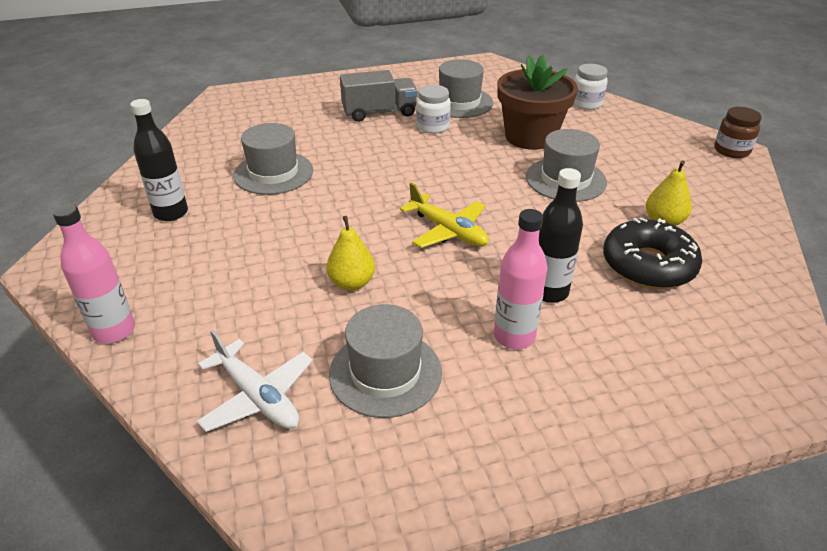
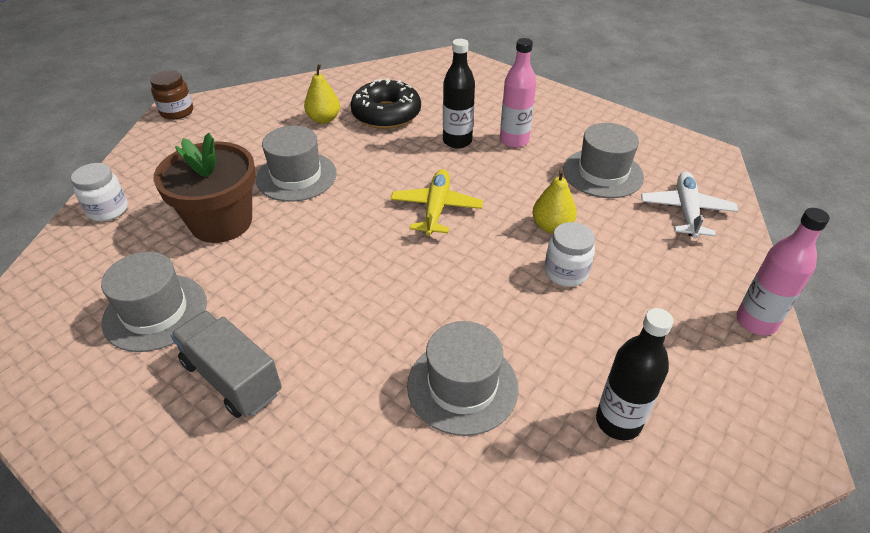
camera: 125 degrees left, 5 degrees up
white jar [416,85,451,134] -> white jar moved to [545,222,595,287]

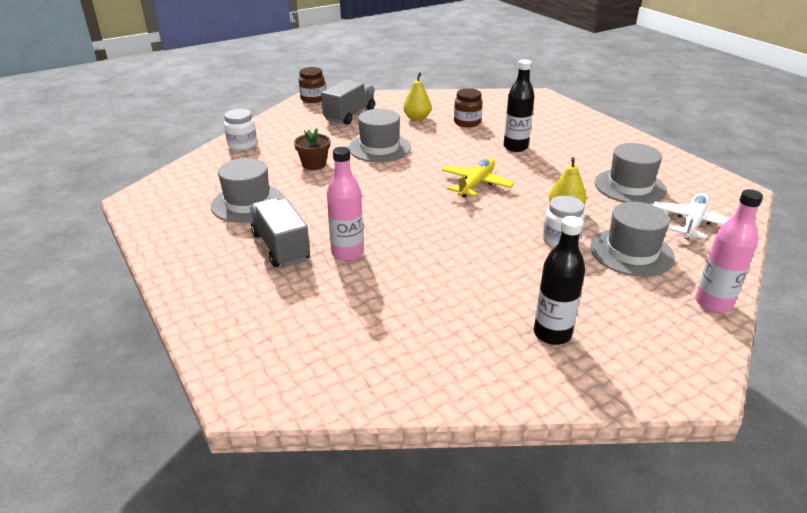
camera: 20 degrees right, 10 degrees down
brown flower pot [154,133,256,243] -> brown flower pot [294,128,330,170], size x0.52
black donut [350,78,421,129] -> brown jar [454,88,483,127]
grey hat [407,321,518,436] -> grey hat moved to [590,202,675,277]
pink bottle [500,38,536,148] -> pink bottle moved to [327,147,364,261]
none -> grey truck [321,80,375,125]

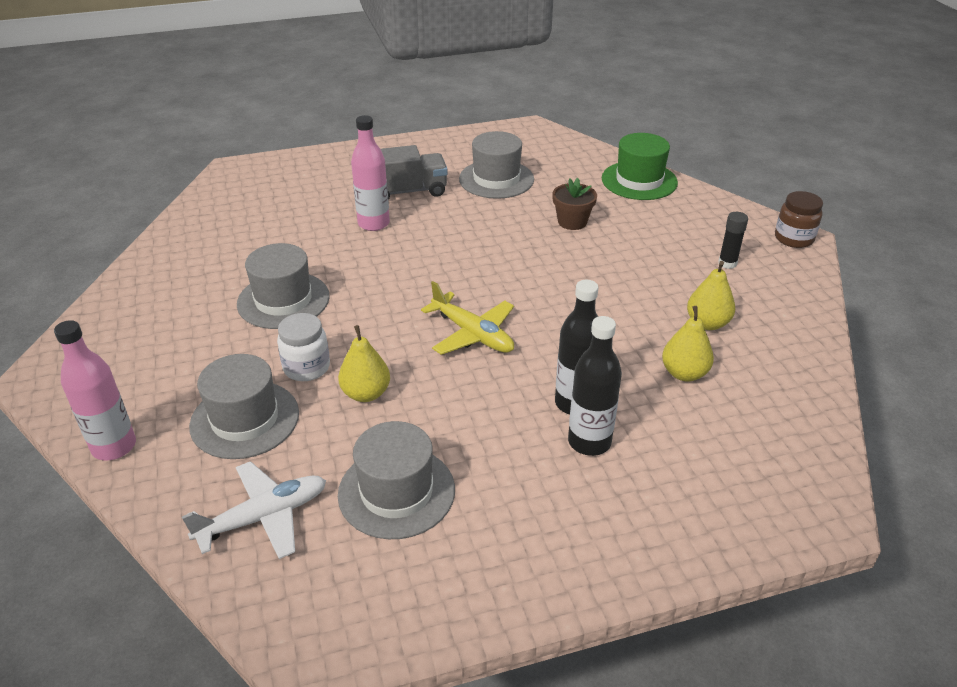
camera: 105 degrees right, 5 degrees up
white jar [224,109,257,151] -> green hat [602,133,678,200]
grey truck [321,80,375,125] -> black glue stick [718,212,748,269]
grey hat [349,109,411,162] -> grey hat moved to [237,243,330,329]
brown jar [454,88,483,127] -> yellow pear [662,306,714,381]
black bottle [534,216,585,345] -> black bottle moved to [568,316,622,456]
white plane [653,193,730,240] -> white plane turned 75 degrees counterclockwise [182,461,326,559]

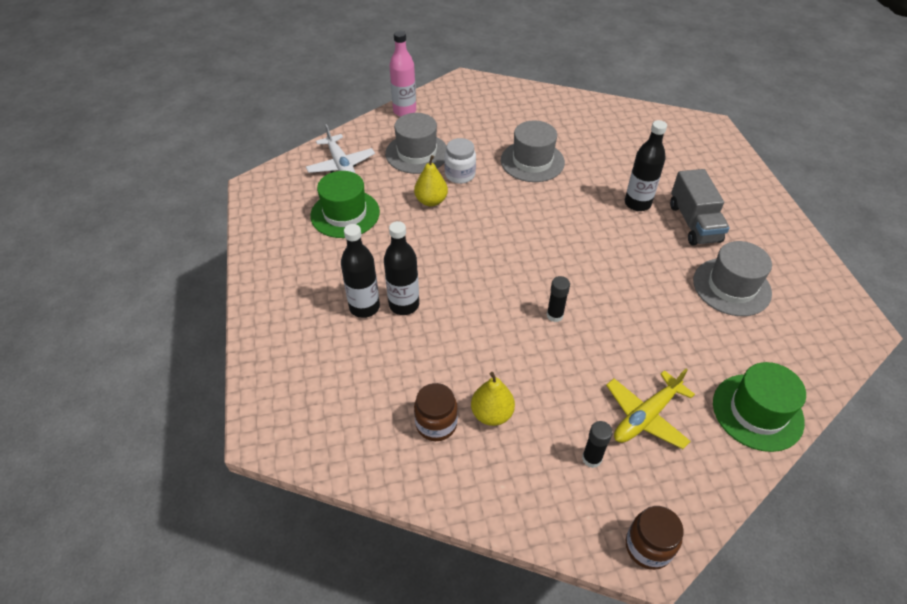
camera: 95 degrees right, 10 degrees up
grey hat [338,421,455,539] -> green hat [310,171,380,238]
pink bottle [351,115,390,231] -> black bottle [625,120,667,211]
yellow plane [421,281,514,355] -> yellow plane moved to [606,369,695,449]
brown flower pot [552,178,597,230] -> none
yellow pear [662,306,714,381] -> none
none -> brown jar [414,383,458,441]
none -> black glue stick [547,276,570,322]

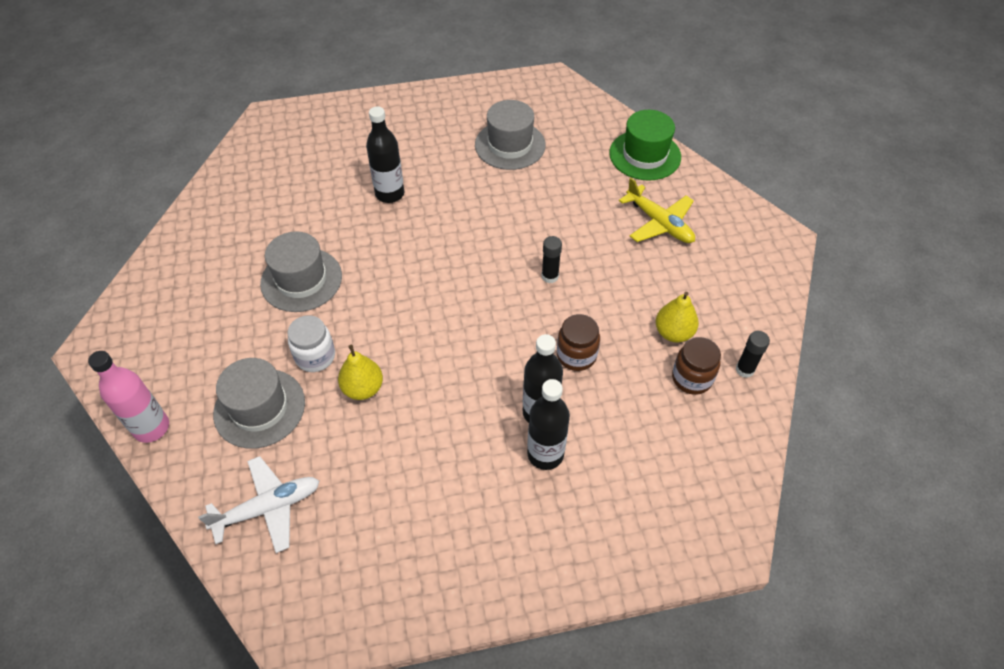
camera: 90 degrees left, 5 degrees up
green hat [310,171,380,238] -> none
black glue stick [582,421,613,468] -> black glue stick moved to [736,331,770,378]
brown jar [626,506,684,570] -> brown jar moved to [557,314,600,371]
grey truck [670,169,730,246] -> none

